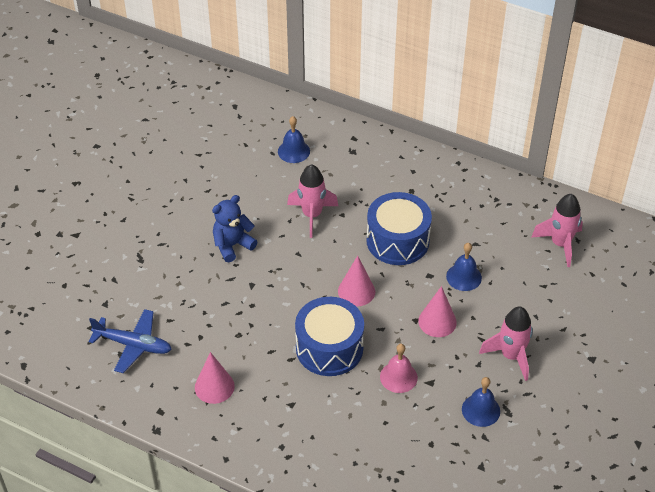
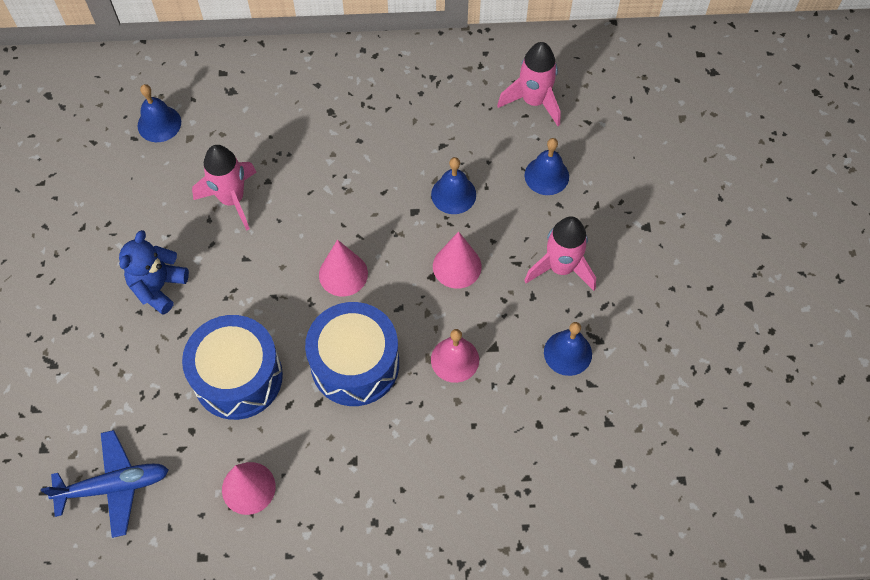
camera: 30 degrees left, 15 degrees up
blue drum [366,192,432,265] -> blue drum moved to [182,315,283,420]
none -> blue bell [525,138,569,195]

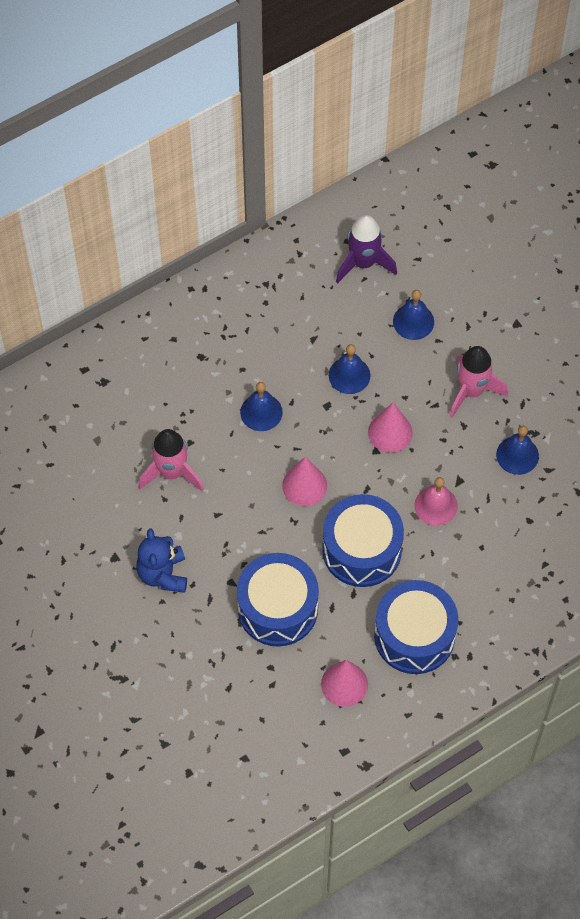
camera: 30 degrees left, 0 degrees up
blue plane [41,430,168,538] -> none
blue bell [137,84,181,142] -> blue bell moved to [240,382,283,431]
pink rocket [497,42,561,126] -> purple rocket [336,215,397,284]
none -> blue drum [374,580,458,674]

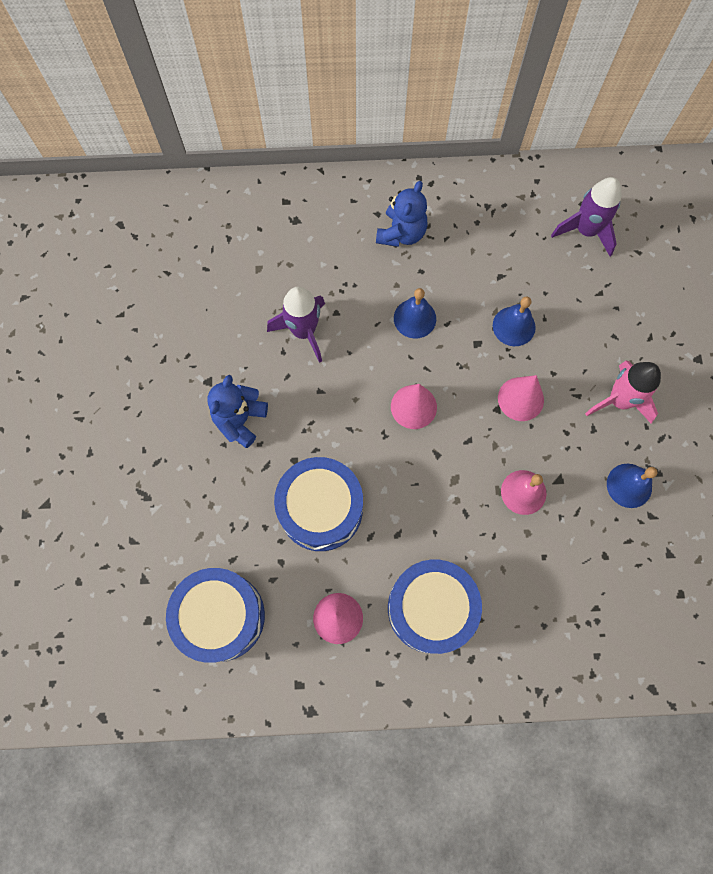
camera: 30 degrees right, 10 degrees up
pink rocket [138,429,204,491] -> purple rocket [267,287,325,363]
blue drum [322,494,404,587] -> blue drum moved to [166,568,265,663]
blue bell [393,290,434,340] -> none
none -> blue teddy bear [376,181,428,247]

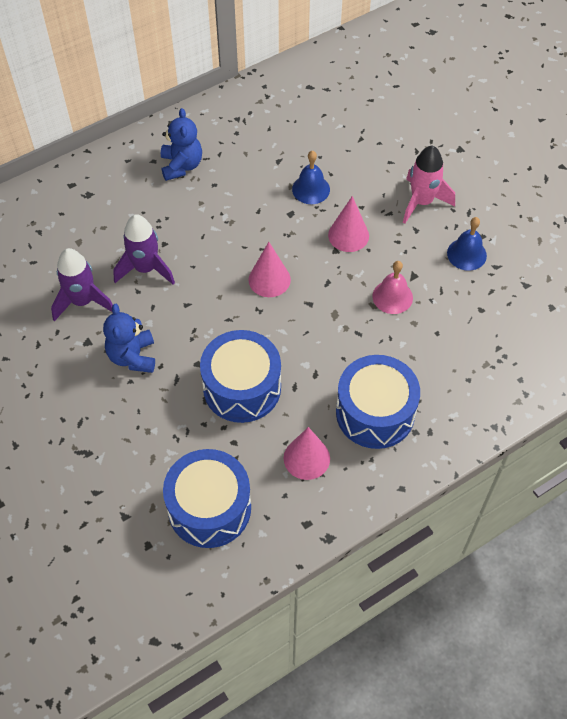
camera: 30 degrees left, 15 degrees down
blue bell [394,288,436,339] -> none
purple rocket [551,177,621,256] -> purple rocket moved to [51,248,113,321]

